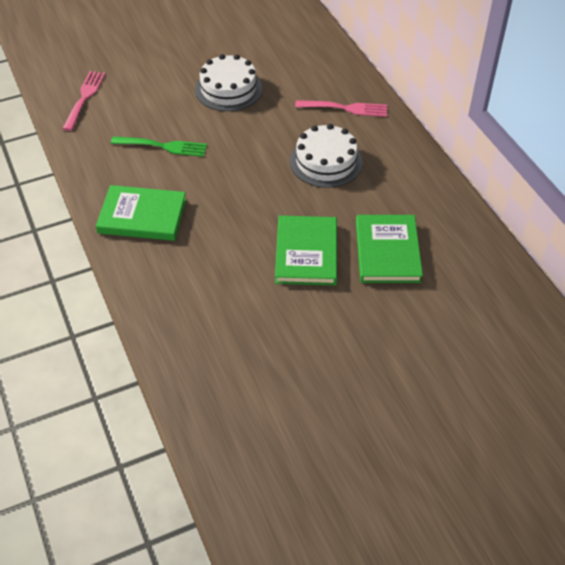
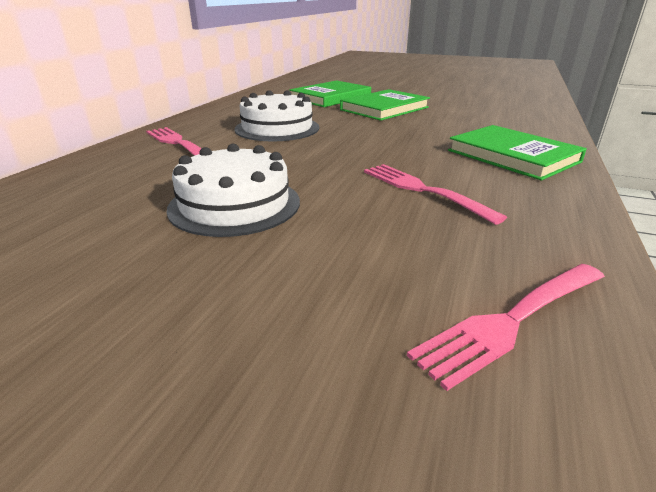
camera: 135 degrees left, 20 degrees down
green fork [111,136,207,157] -> pink fork [364,164,507,225]

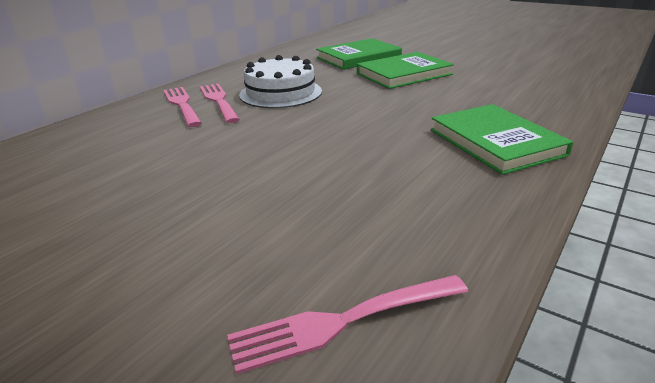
camera: 15 degrees right, 0 degrees up
white cake [166,144,300,237] -> none
pink fork [364,164,507,225] -> pink fork moved to [200,84,240,123]

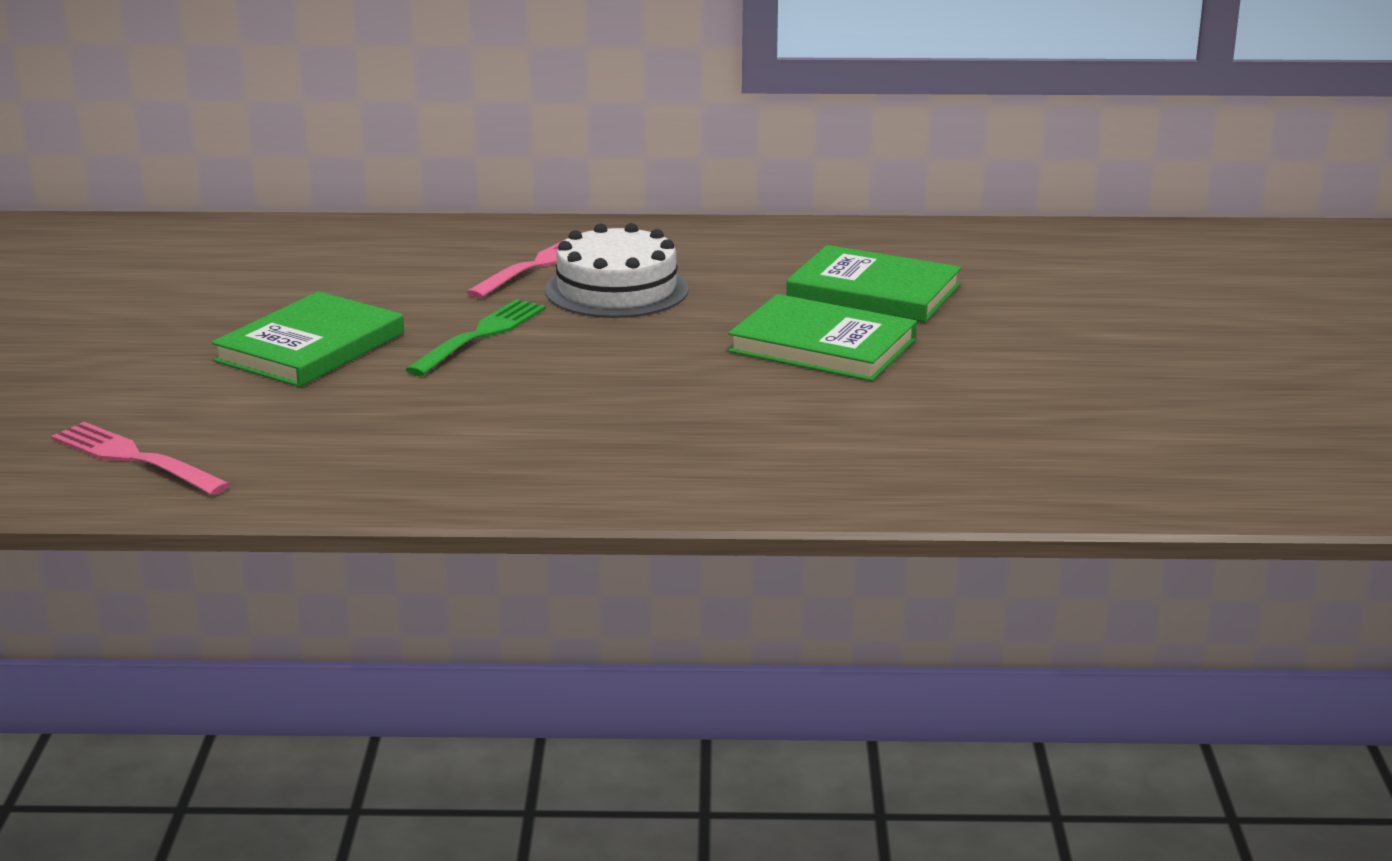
camera: 55 degrees right, 5 degrees down
pink fork [163,87,202,127] -> none
green book [431,104,573,175] -> green book moved to [212,291,404,387]
none -> green fork [405,299,546,376]

